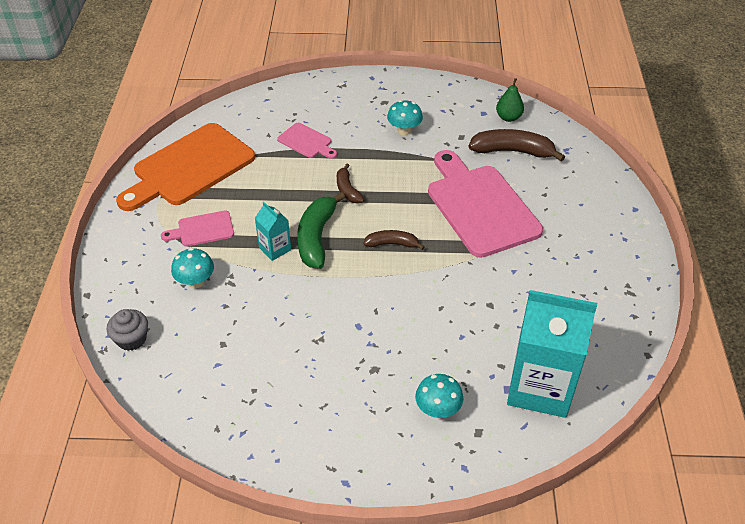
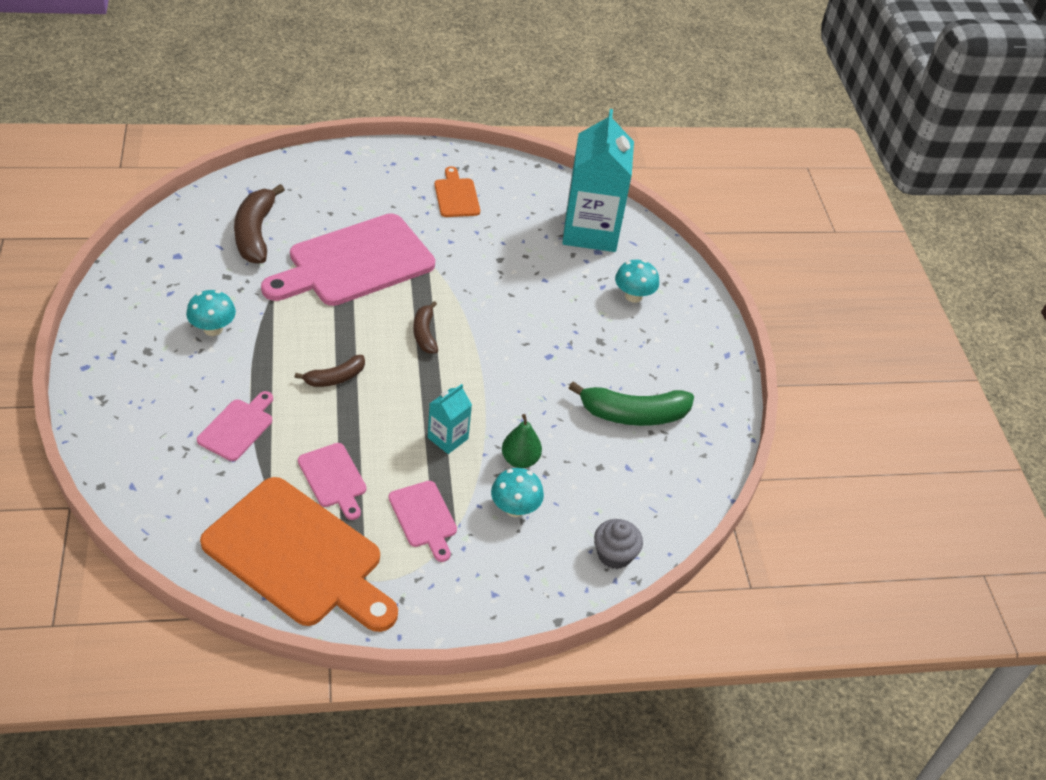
camera: 105 degrees left, 0 degrees up
green banana [297,192,345,269] -> green banana moved to [569,381,694,426]
green pear [496,78,524,122] -> green pear moved to [502,414,542,468]
none -> pink cutting board [298,443,366,520]
none -> orange cutting board [435,166,480,217]

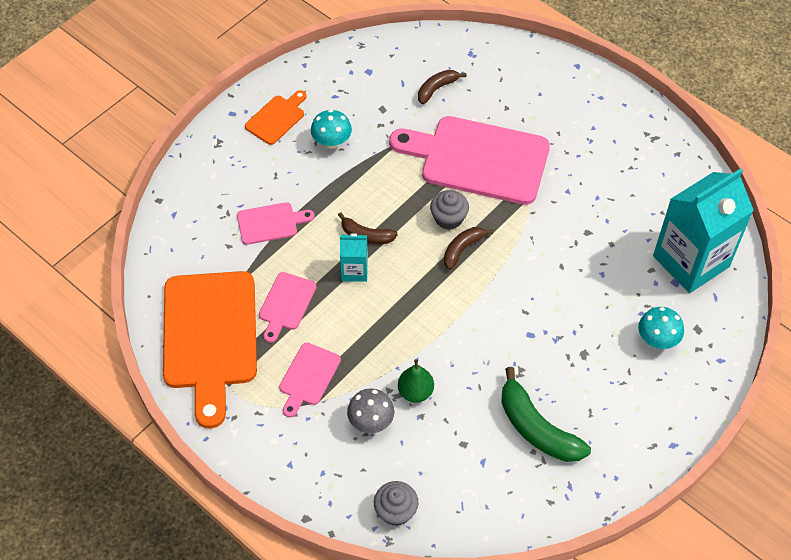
camera: 55 degrees right, 10 degrees up
brown banana [234,184,285,264] -> brown banana [418,70,466,104], size x0.58
turquoise carton [428,384,472,454] -> turquoise carton moved to [340,233,368,282]
orange cutting board [435,166,480,217] -> orange cutting board moved to [245,90,306,145]
turquoise mushroom [491,468,544,517] -> grey mushroom [347,388,394,433]
none -> grey cupcake [430,190,469,230]

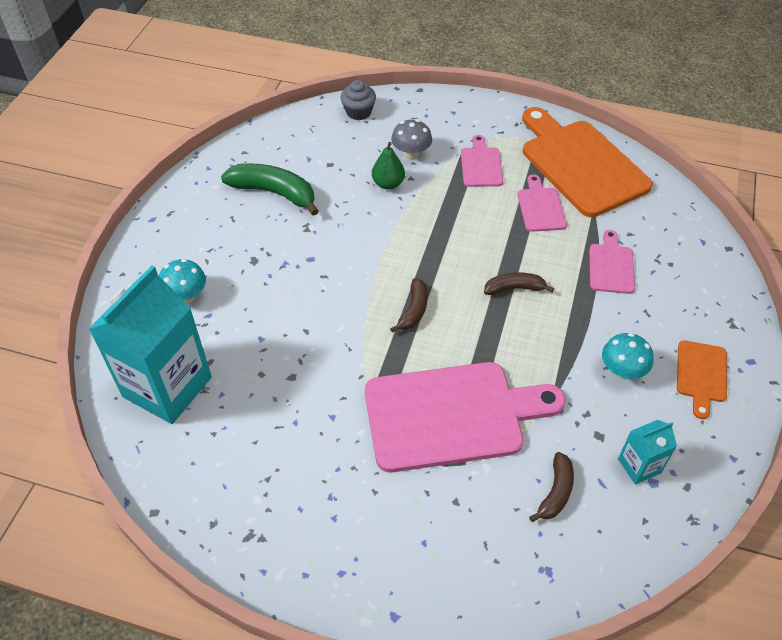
camera: 155 degrees right, 5 degrees down
pink cutting board [237,202,315,245] -> pink cutting board turned 135 degrees clockwise [589,230,635,294]
turquoise carton [340,233,368,282] -> turquoise carton moved to [618,420,677,485]
grey cupcake [430,190,469,230] -> none

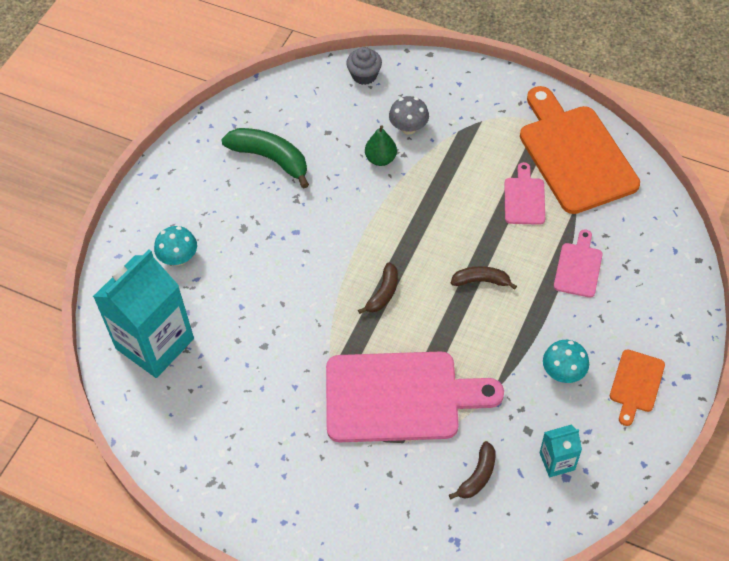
camera: 10 degrees right, 5 degrees up
pink cutting board [461,135,503,187] -> none

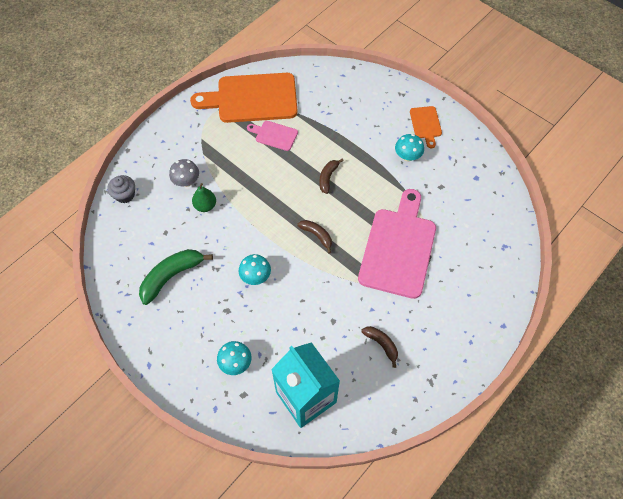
camera: 75 degrees left, 5 degrees up
brown banana [449,441,495,499] -> brown banana moved to [361,326,398,368]
turquoise carton [540,425,582,477] -> none
pink cutting board [554,230,603,298] -> none
orange cutting board [610,349,665,426] -> orange cutting board turned 45 degrees clockwise [410,106,442,148]
none -> turquoise mushroom [239,254,271,285]

